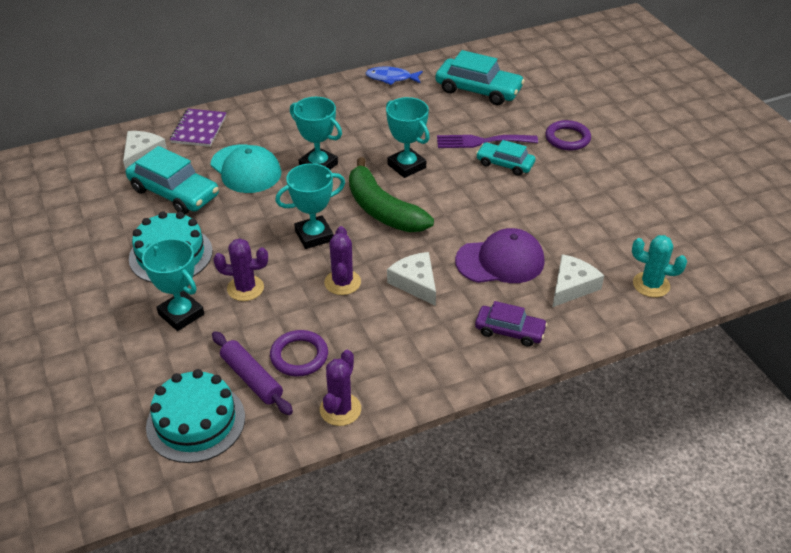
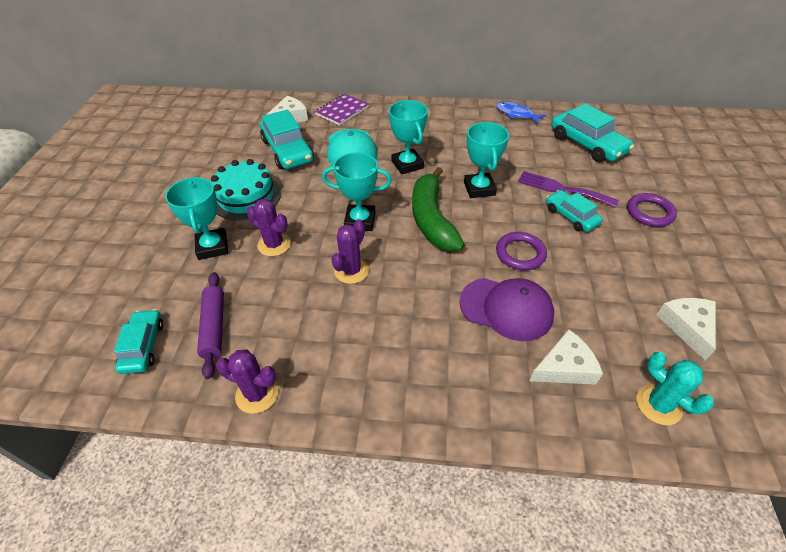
camera: 30 degrees right, 5 degrees up
turquoise cake [146,369,245,463] -> turquoise car [114,309,163,374]
purple ring [270,330,328,377] -> purple ring moved to [496,232,547,270]
purple cactus [320,350,361,426] -> purple cactus turned 60 degrees clockwise [216,350,278,414]
white cheese [387,252,436,306] -> white cheese moved to [656,298,716,361]
purple car [475,301,548,347] -> none

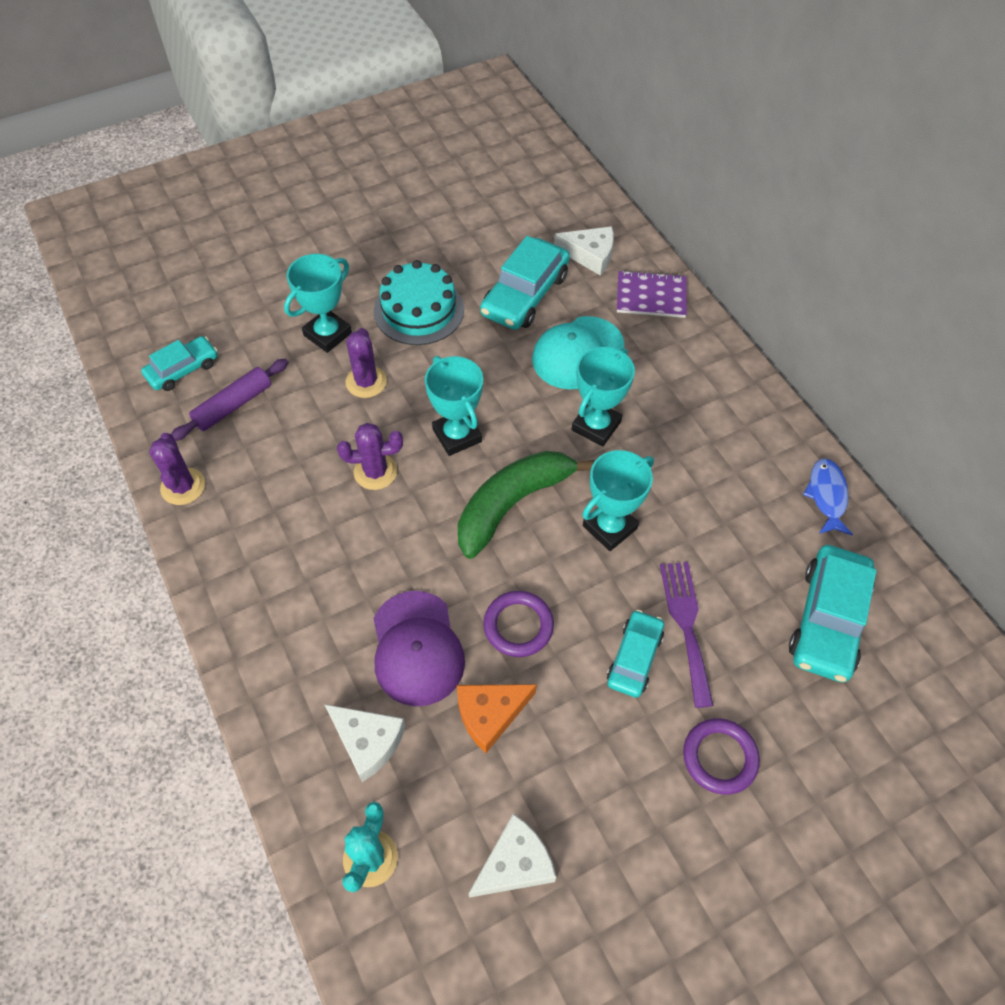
camera: 55 degrees right, 10 degrees up
none -> orange cheese [457,684,537,753]

